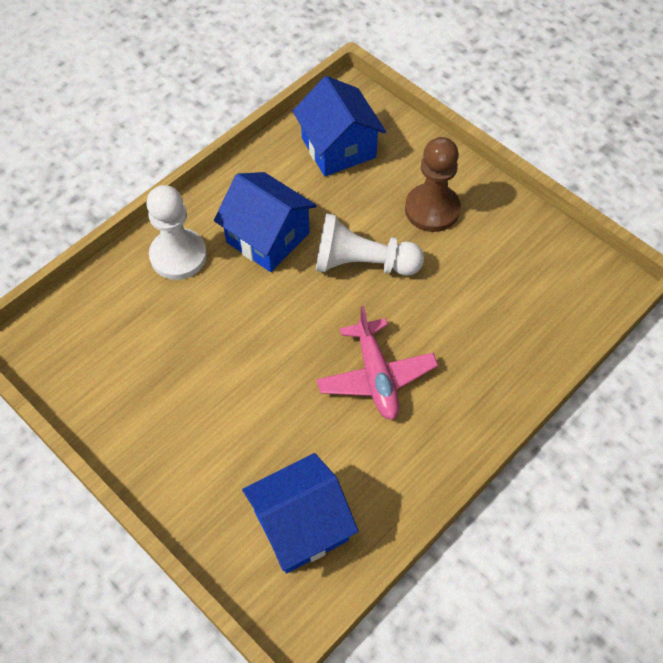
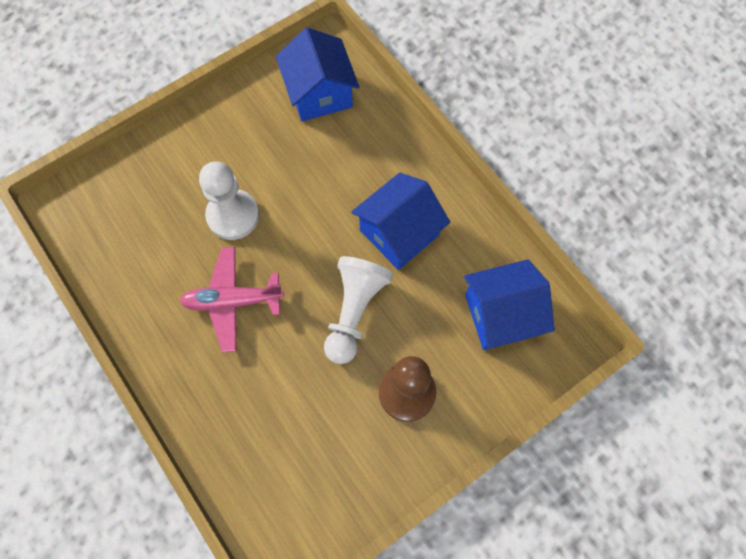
camera: 100 degrees right, 10 degrees up
white pawn [146,185,207,280] -> white pawn moved to [199,161,259,240]
blue house [242,453,359,573] -> blue house moved to [276,27,359,121]

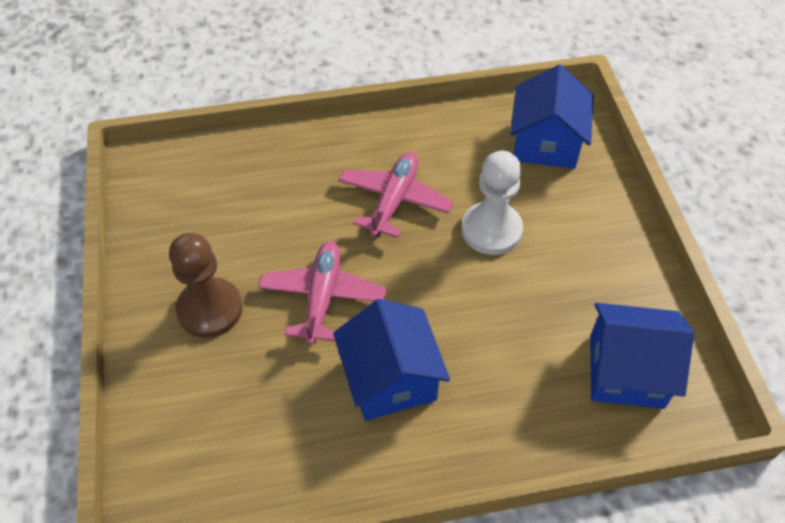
camera: 115 degrees right, 15 degrees down
white pawn [324,256,393,364] -> pink plane [258,241,387,345]
blue house [464,259,555,350] -> blue house moved to [510,65,594,169]

